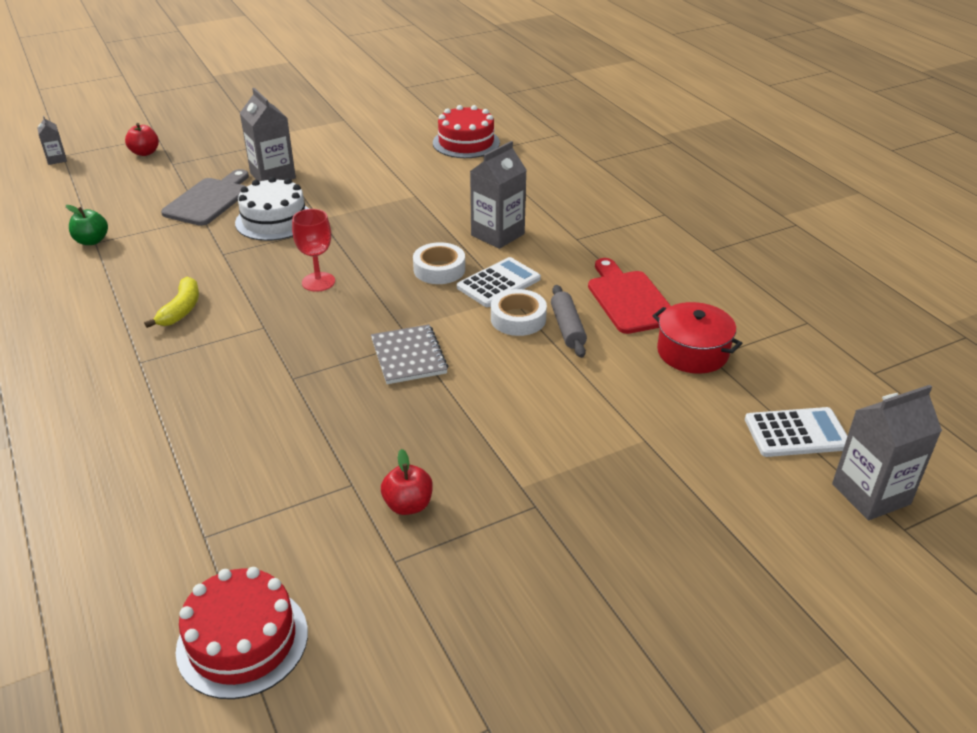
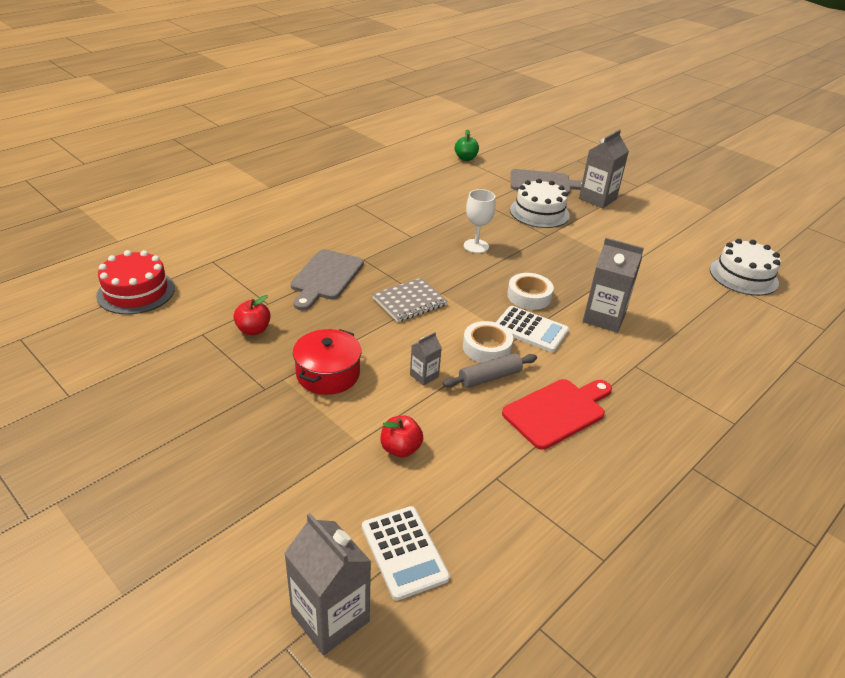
camera: 70 degrees right, 0 degrees up
grey carton [37,116,67,165] -> grey carton moved to [410,332,442,386]
red apple [125,123,159,156] -> red apple moved to [381,416,423,458]
yellow banana [144,277,199,328] -> none
red goblet [292,209,335,292] -> white goblet [464,189,496,253]
red cake [433,105,500,158] -> white cake [710,239,781,296]
red pot [653,302,743,374] -> red pot moved to [293,329,362,395]
none -> grey cutting board [290,249,364,311]

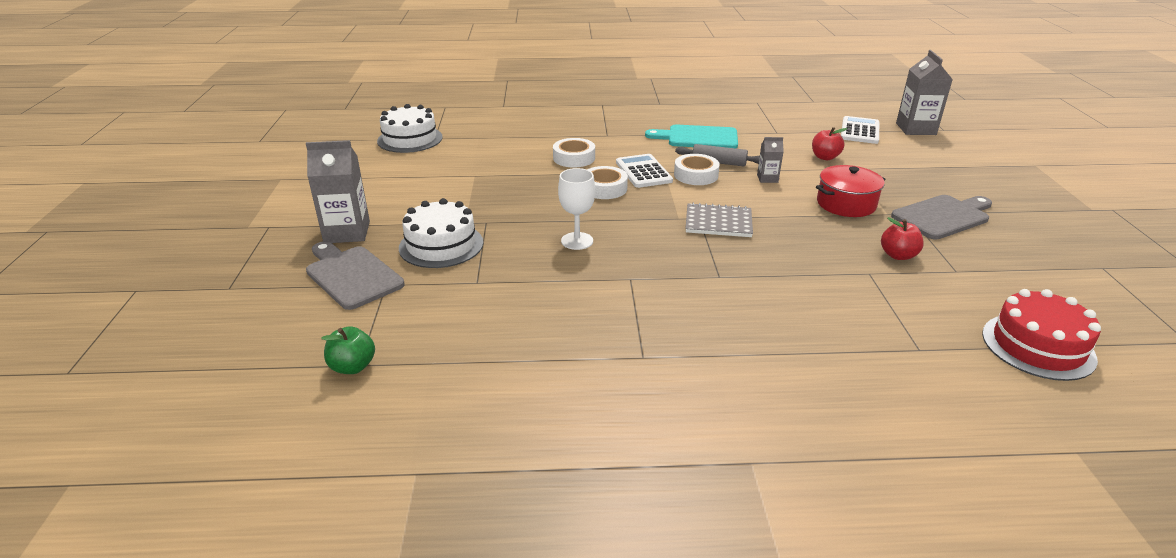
camera: 135 degrees left, 5 degrees down
grey cutting board [290,249,364,311] -> grey cutting board moved to [891,195,992,240]
red cutting board [502,379,612,450] -> turquoise cutting board [645,125,738,148]
grey carton [583,238,644,333] -> white tape [553,138,595,168]

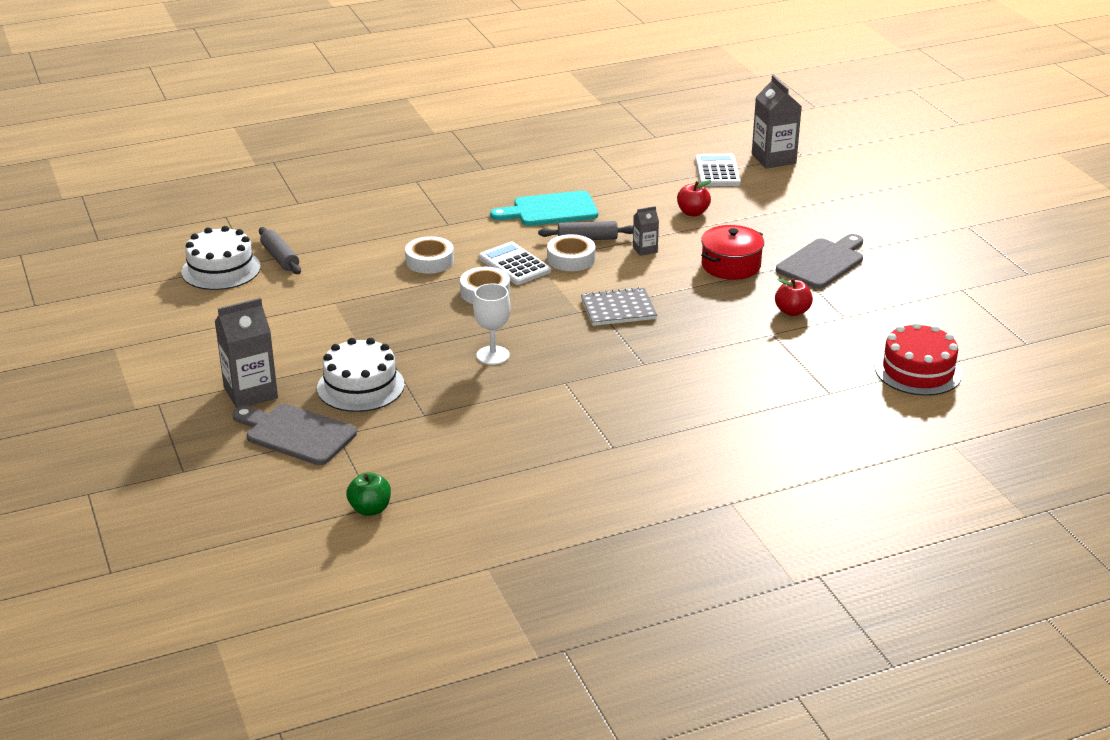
camera: 20 degrees left, 0 degrees up
none -> grey rolling pin [259,227,301,274]

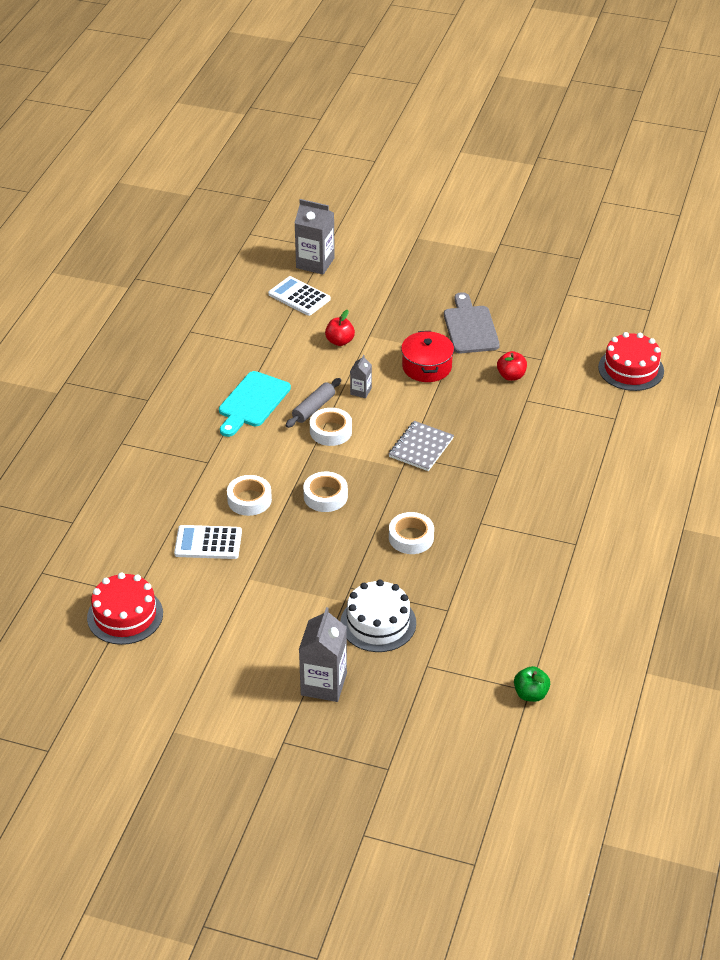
camera: 50 degrees left, 10 degrees up
white cake [182,226,261,290] -> red cake [87,572,163,645]
grey cutting board [232,404,357,465] -> none
grey rolling pin [259,227,301,274] -> none
white goblet [473,283,511,365] -> white tape [389,512,434,554]
white calculator [479,242,551,285] -> white calculator moved to [174,525,242,559]

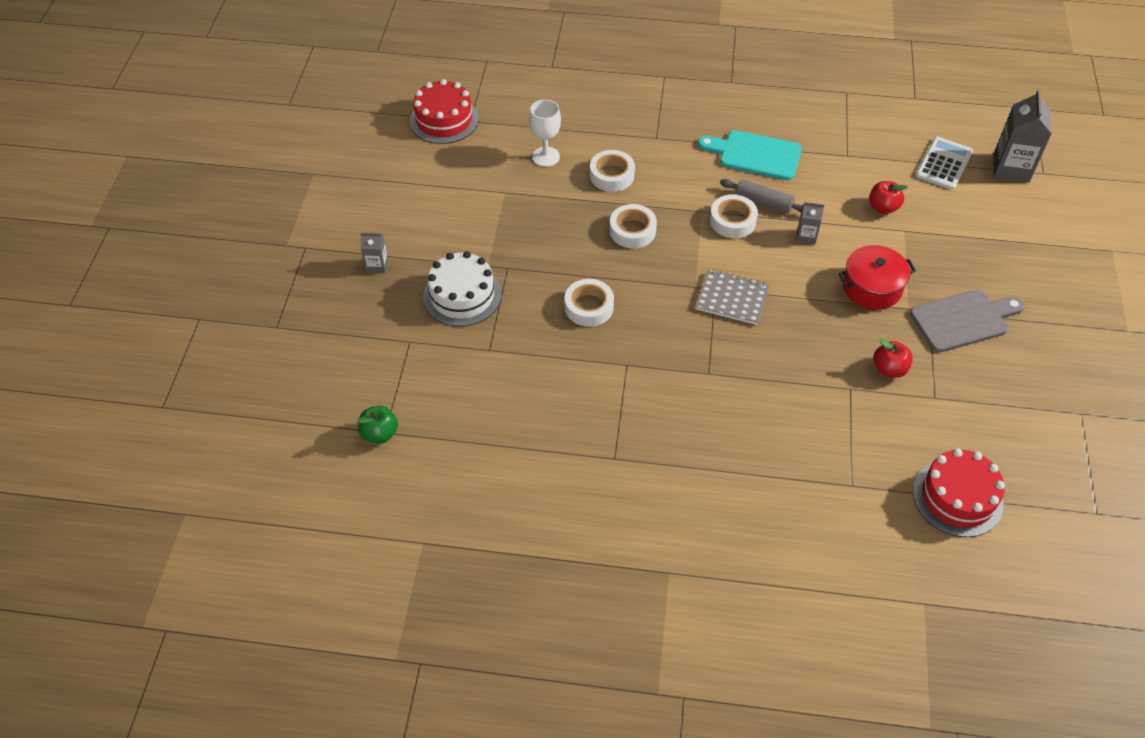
camera: 80 degrees right, 10 degrees up
white calculator [174,525,242,559] -> white goblet [529,99,561,167]
grey carton [299,607,347,702] -> grey carton [360,232,388,273], size x0.52

